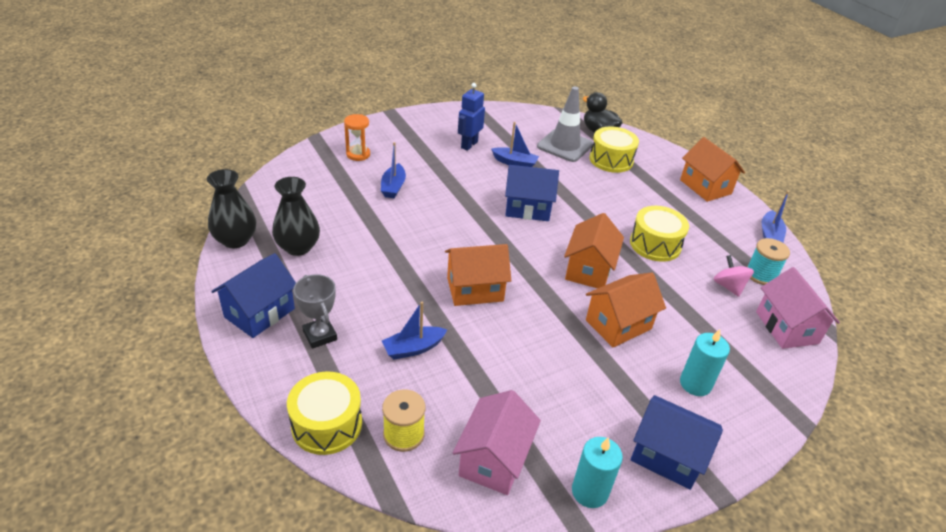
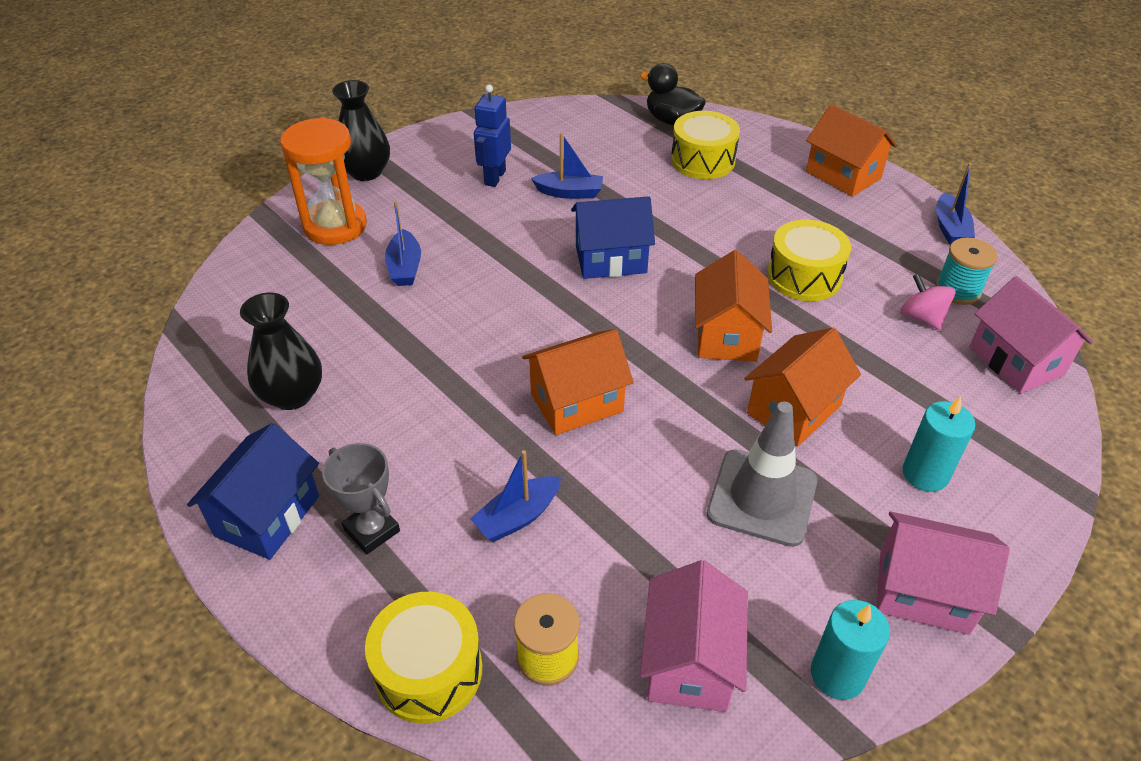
camera: 10 degrees left, 5 degrees up
black vase [207,169,256,248] -> black vase moved to [332,80,390,181]
orange hourglass [344,114,370,161] -> orange hourglass [280,117,367,245], size x1.72
grey traffic cone [537,86,593,162] -> grey traffic cone moved to [707,401,817,547]
blue house [630,395,723,490] -> pink house [877,512,1010,635]

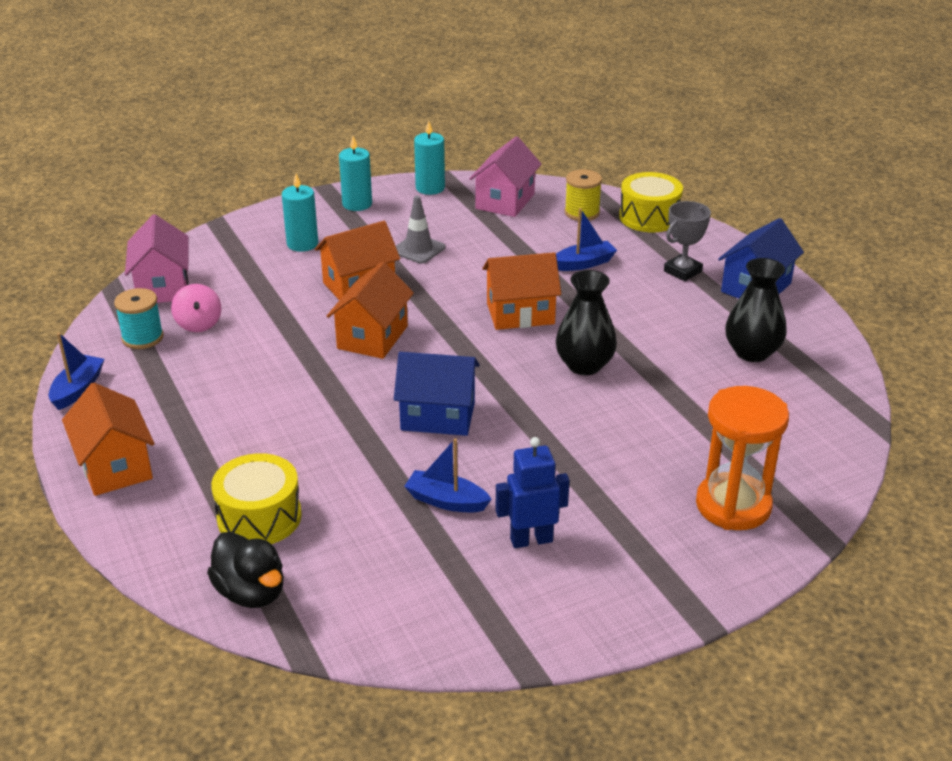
camera: 165 degrees left, 10 degrees down
grey trophy [322,443,400,554] -> grey trophy turned 75 degrees clockwise [664,201,711,281]
black vase [332,80,390,181] -> black vase moved to [556,270,617,375]
blue boat [385,201,421,286] -> none
blue robot [474,85,511,187] -> blue robot turned 135 degrees counterclockwise [496,437,570,548]
grey traffic cone [707,401,817,547] -> grey traffic cone [396,195,445,264], size x0.64
yellow drum [767,220,851,301] -> none
pink house [877,512,1010,635] -> turquoise candle [339,136,372,211]

